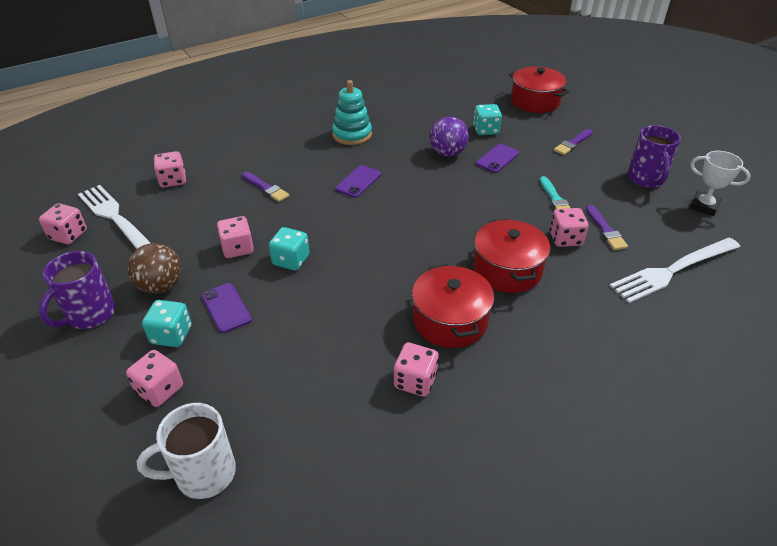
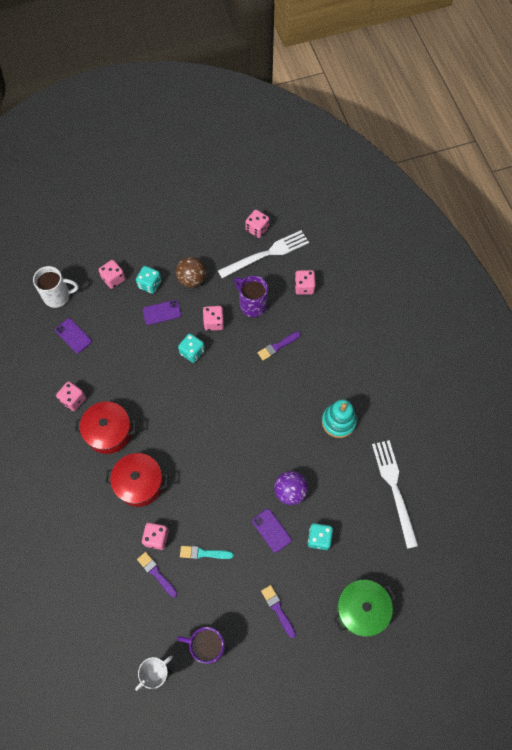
camera: 105 degrees right, 25 degrees up
purple mug [39,251,116,329] -> purple mug moved to [234,276,268,317]
white mug [137,403,236,499] -> white mug turned 90 degrees clockwise [33,266,79,308]
purple phone [335,165,381,198] -> purple phone moved to [55,318,92,353]
red pot [509,66,570,113] -> green pot [333,579,396,637]
purple brush [586,205,628,250] -> purple brush turned 45 degrees clockwise [137,552,177,597]
white fork [610,237,740,303] -> white fork moved to [372,440,418,549]

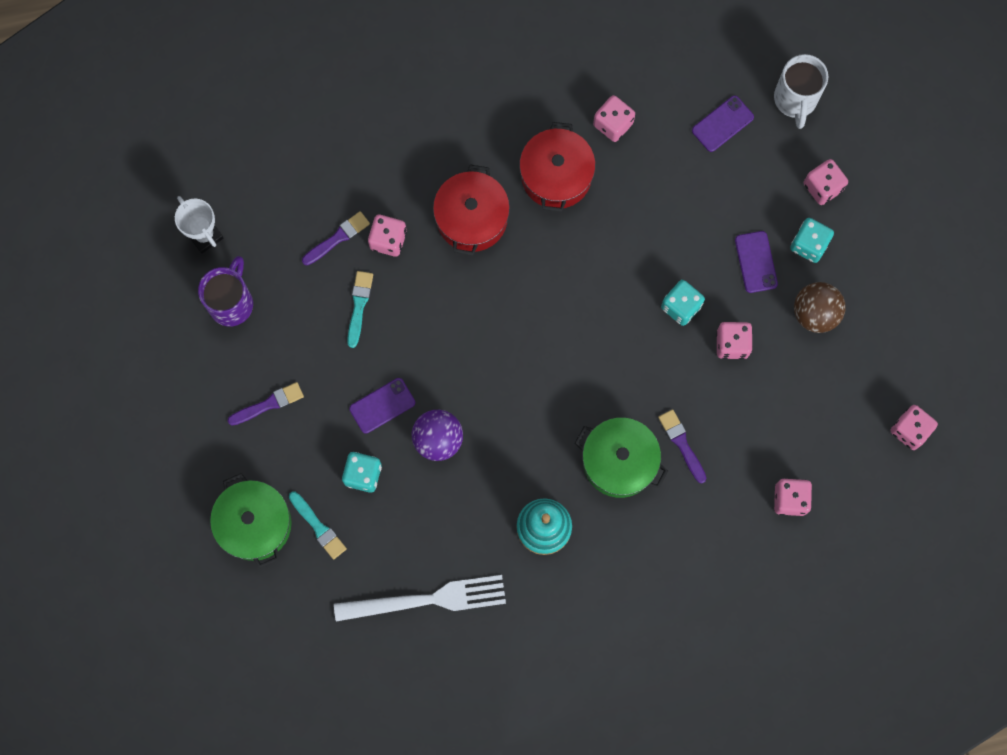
camera: 95 degrees right, 10 degrees up
white fork [218,230,309,278] -> none
purple mug [234,276,268,317] -> none
none -> turquoise brush [289,492,347,559]
none -> green pot [575,418,668,498]

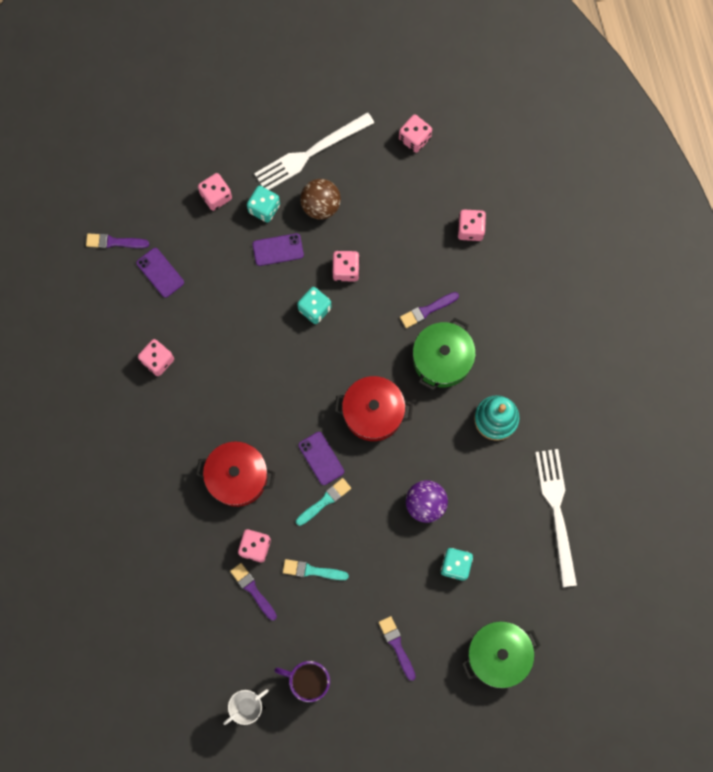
camera: 90 degrees left, 0 degrees up
turquoise brush [289,492,347,559] -> turquoise brush moved to [296,478,351,526]
purple phone [349,378,415,434] -> purple phone moved to [298,432,344,485]
red pot [520,122,596,212] -> red pot moved to [334,376,413,441]
white mug [774,54,829,129] -> none
none -> purple brush [86,233,149,248]
none -> white fork [254,112,374,190]

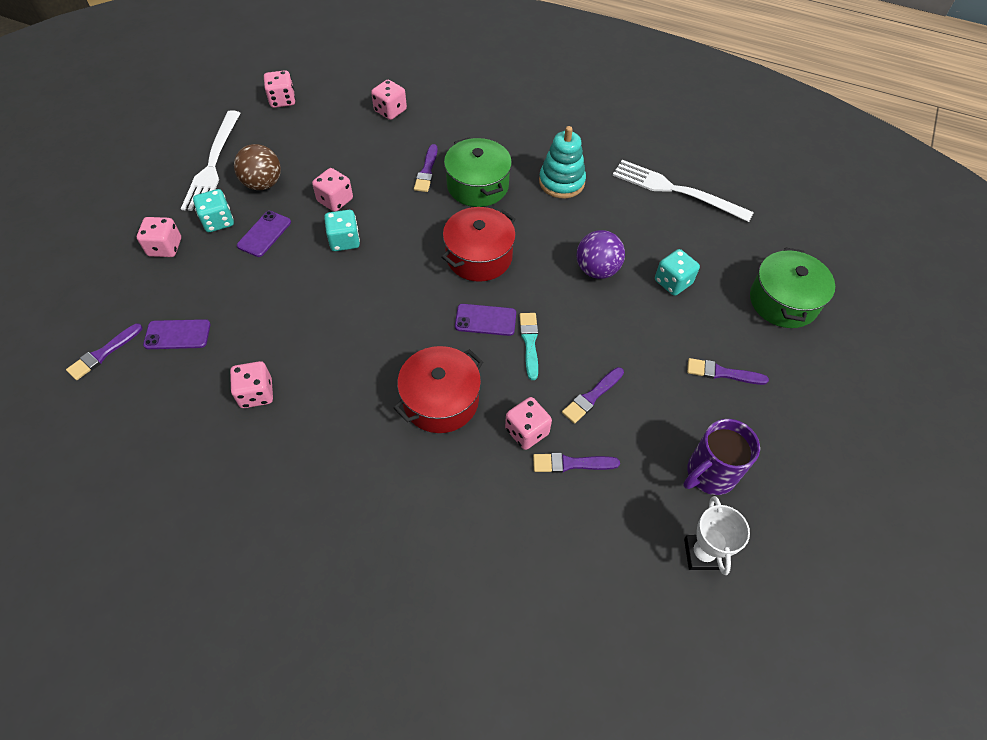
camera: 55 degrees left, 20 degrees down
turquoise brush [283,559,349,580] -> purple brush [562,367,624,424]

